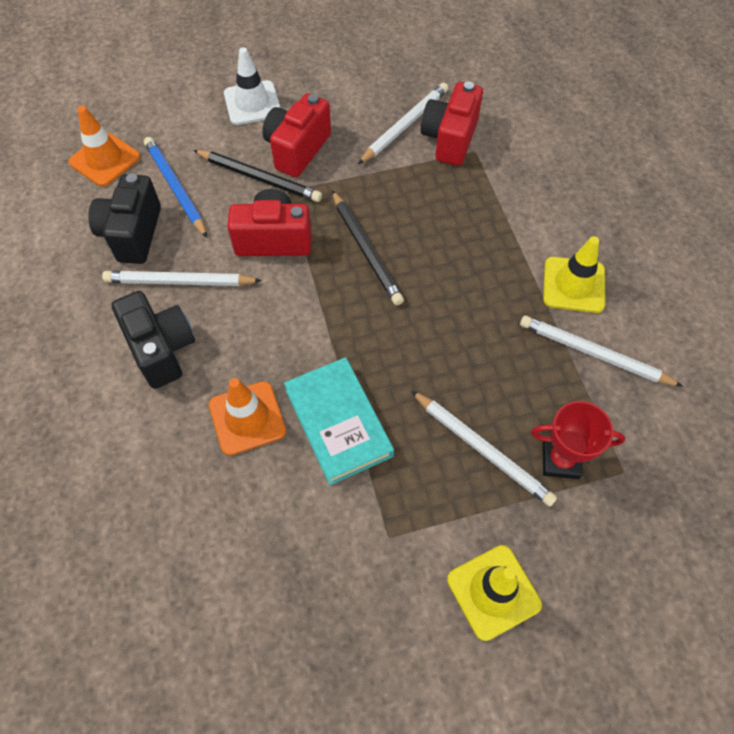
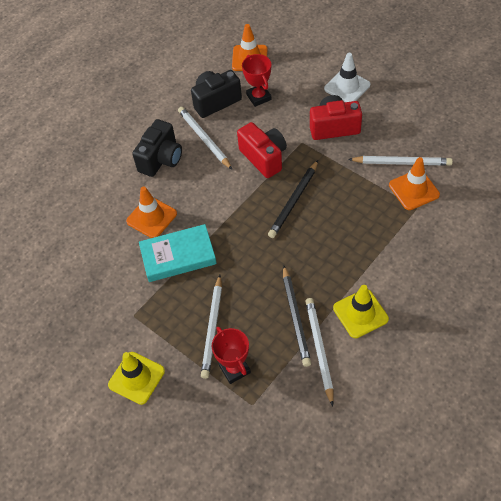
camera: 60 degrees right, 5 degrees down
blue pencil [144,137,207,238] -> red trophy [242,54,272,107]
black pencil [193,150,322,202] -> black pencil moved to [283,266,311,367]
turquoise book [284,357,394,485] -> turquoise book turned 45 degrees clockwise [139,224,217,282]
red camera [421,82,483,166] -> orange traffic cone [389,157,440,210]

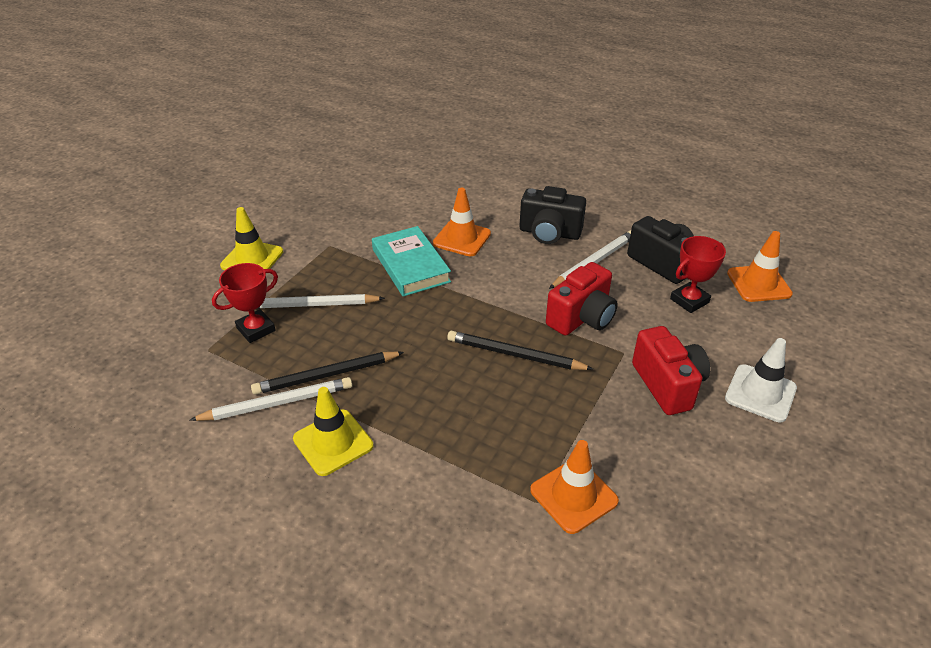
camera: 75 degrees right, 15 degrees down
white pencil [348,156,453,166] -> none

